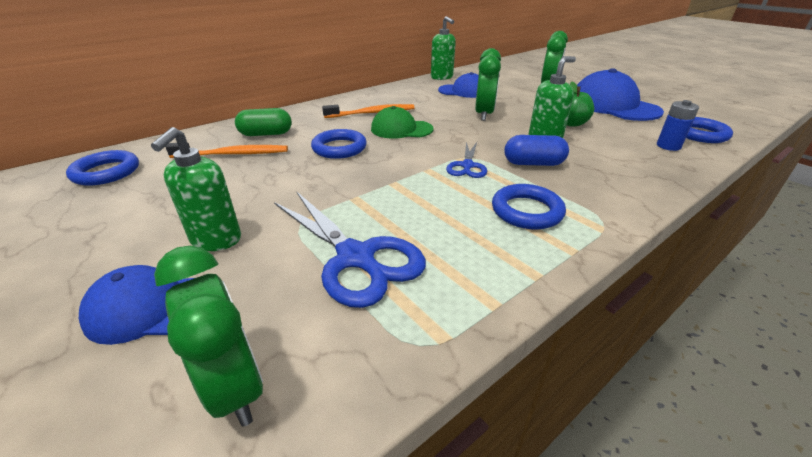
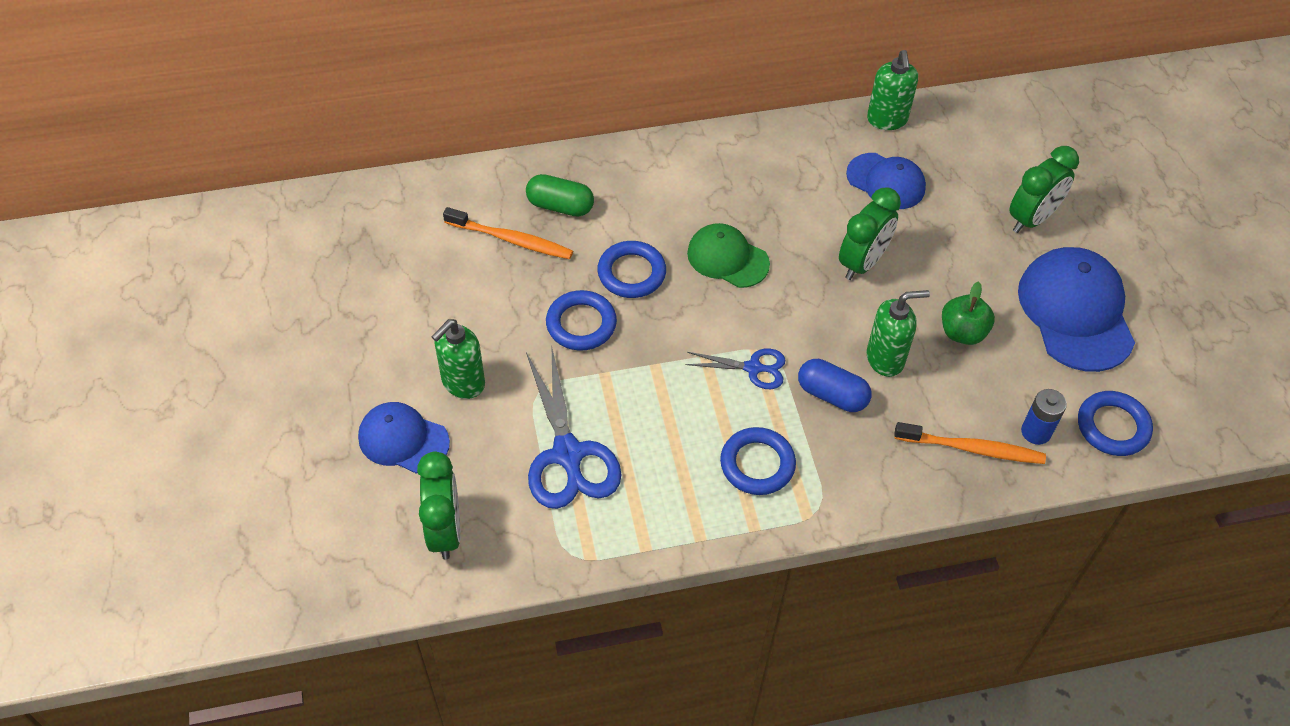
camera: 25 degrees right, 20 degrees up
blue ring [66,150,139,186] -> blue ring moved to [546,290,617,351]
orange toothbrush [322,104,415,118] -> orange toothbrush moved to [894,422,1046,464]
blue scissors [446,142,487,178] -> blue scissors turned 120 degrees counterclockwise [685,349,785,389]

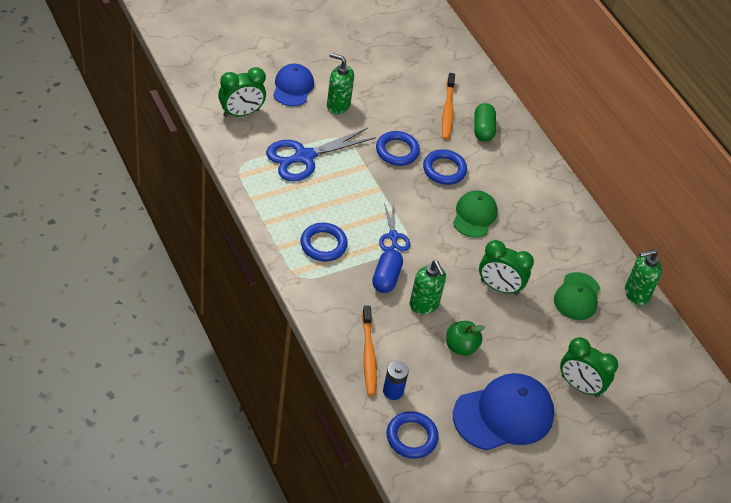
camera: 70 degrees right, 5 degrees down
blue cap [846,153,926,209] -> green cap [554,272,600,320]

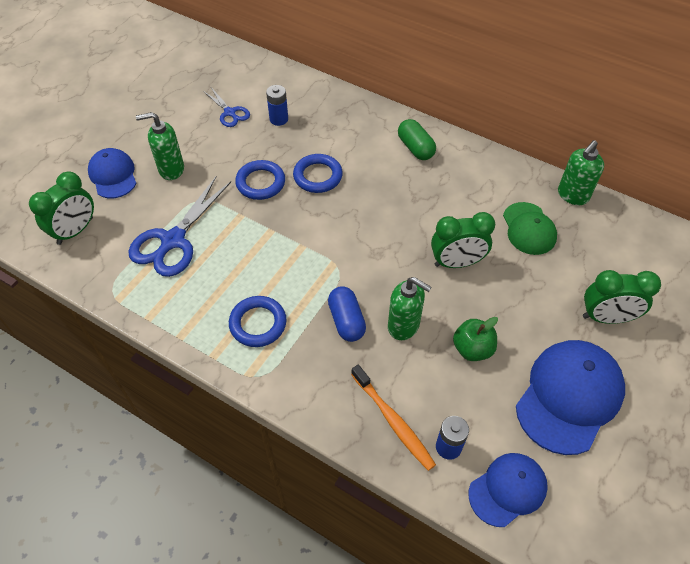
camera: 25 degrees left, 5 degrees up
blue scissors [379,203,410,251] -> blue scissors moved to [203,88,250,127]
blue ring [387,411,439,459] -> blue cap [469,453,548,527]
orange toothbrush [442,73,455,140] -> blue battery [266,85,288,126]
green cap [453,191,498,238] -> none
green capsule [474,103,496,142] -> green capsule moved to [398,119,436,160]

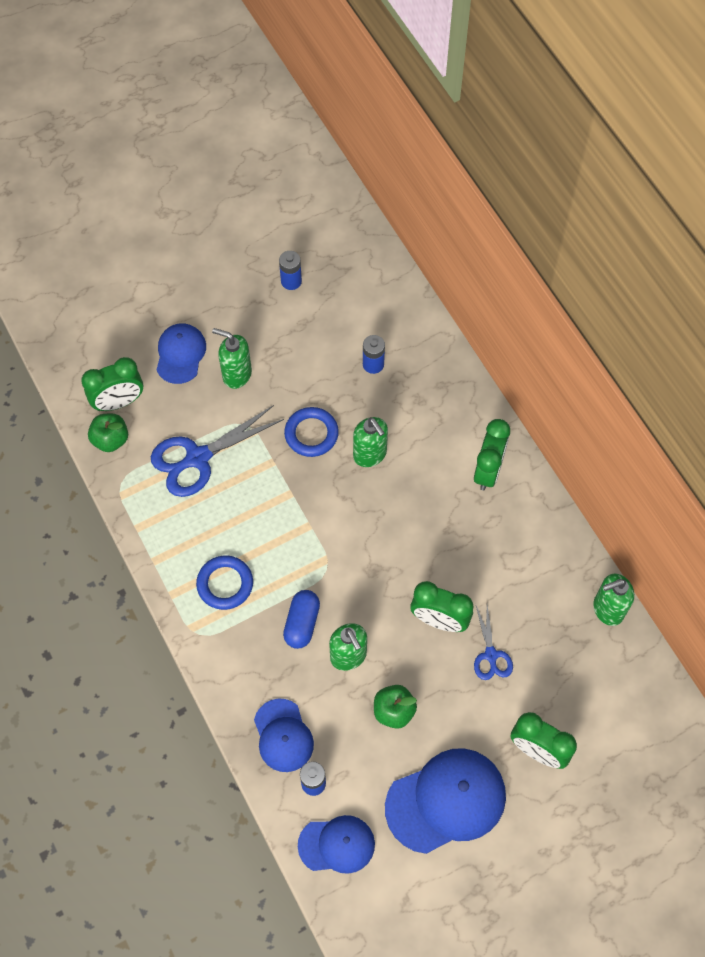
camera: 30 degrees right, 10 degrees up
blue scissors [203,88,250,127] -> blue scissors moved to [474,605,513,680]
blue ring [293,154,343,193] -> green soap dispenser [353,417,388,467]
orange toothbrush [351,365,436,471] -> blue cap [254,698,314,772]
green capsule [398,119,436,160] -> green clock [474,419,510,491]
green cap [503,202,557,255] -> none
none -> green apple [88,413,128,452]
none -> blue battery [279,251,302,290]

